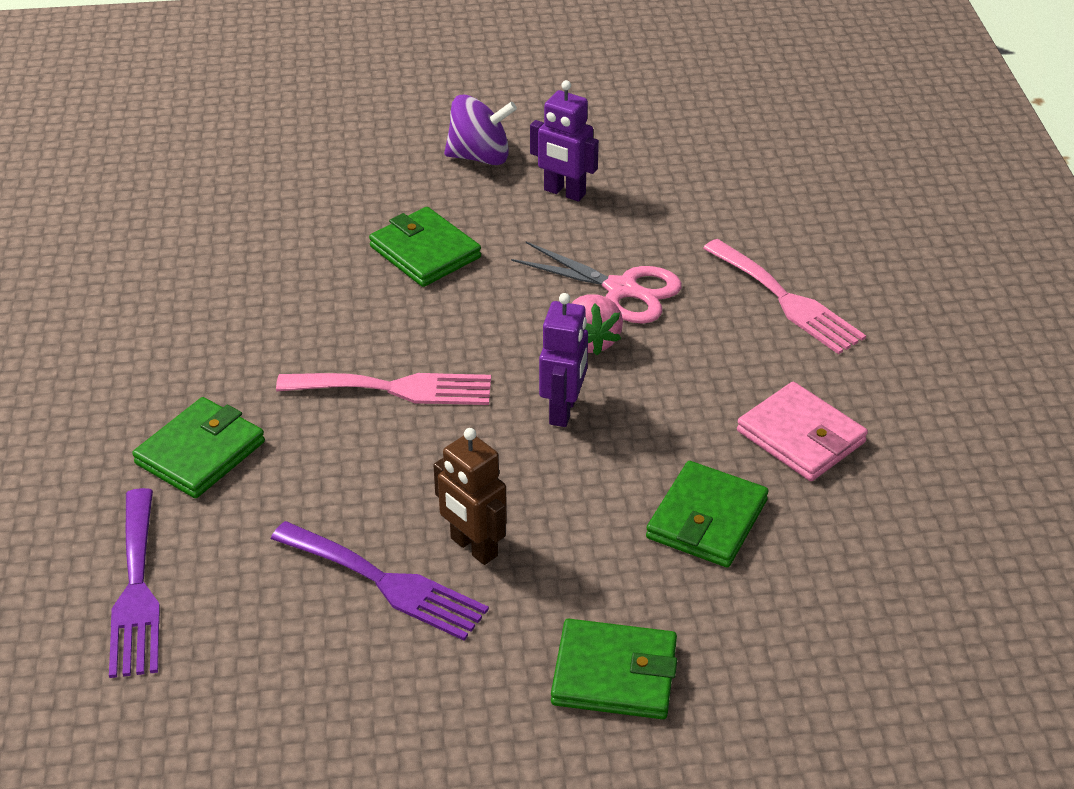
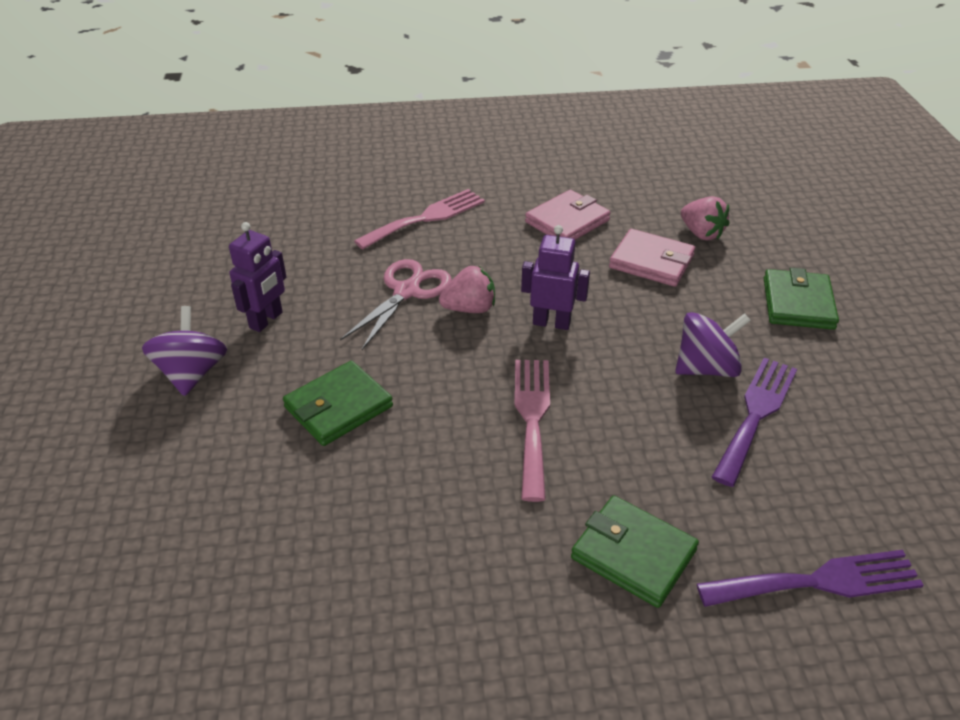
camera: 90 degrees left, 0 degrees up
brown robot [433,428,507,565] -> purple spinning top [675,312,751,377]
green wallet [646,461,769,568] -> pink wallet [609,229,695,287]
none -> pink strawberry [681,196,730,240]

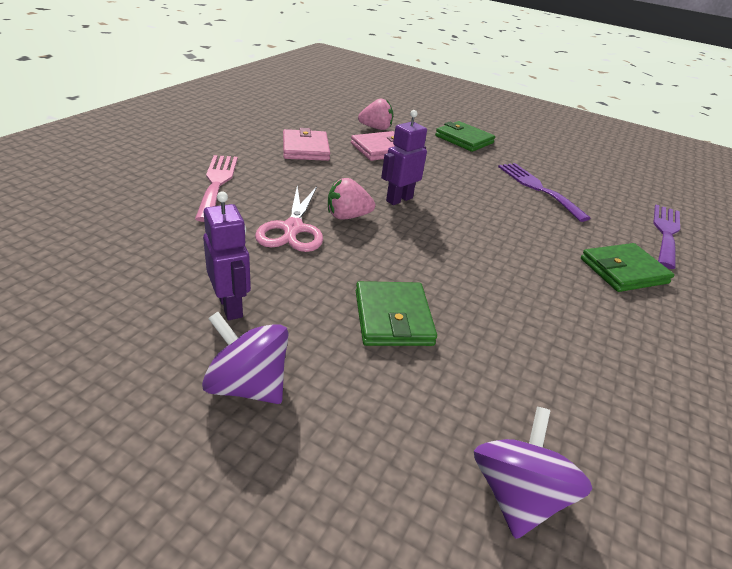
camera: 60 degrees left, 5 degrees down
pink scissors [340,259,452,350] -> pink scissors turned 150 degrees counterclockwise [255,186,323,252]
pink strawberry [439,266,495,313] -> pink strawberry turned 120 degrees counterclockwise [328,178,375,220]
pink fork [514,360,550,502] -> none
purple spinning top [675,312,751,377] -> purple spinning top moved to [474,407,593,539]

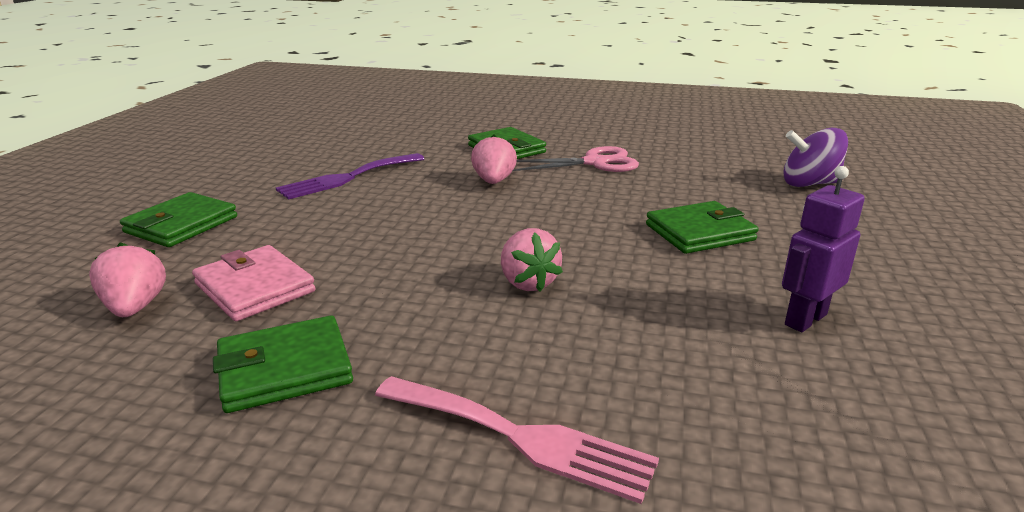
camera: 100 degrees left, 10 degrees down
pink fork [195,155,238,222] -> pink fork turned 135 degrees counterclockwise [375,376,659,504]
purple spinning top [202,312,289,404] -> none
pink scissors [255,186,323,252] -> pink scissors moved to [513,146,639,172]
pink wallet [283,128,330,161] -> green wallet [213,315,353,413]
purple robot [381,110,427,205] -> none
purple fork [653,205,680,269] -> none
none -> pink strawberry [471,135,517,184]

